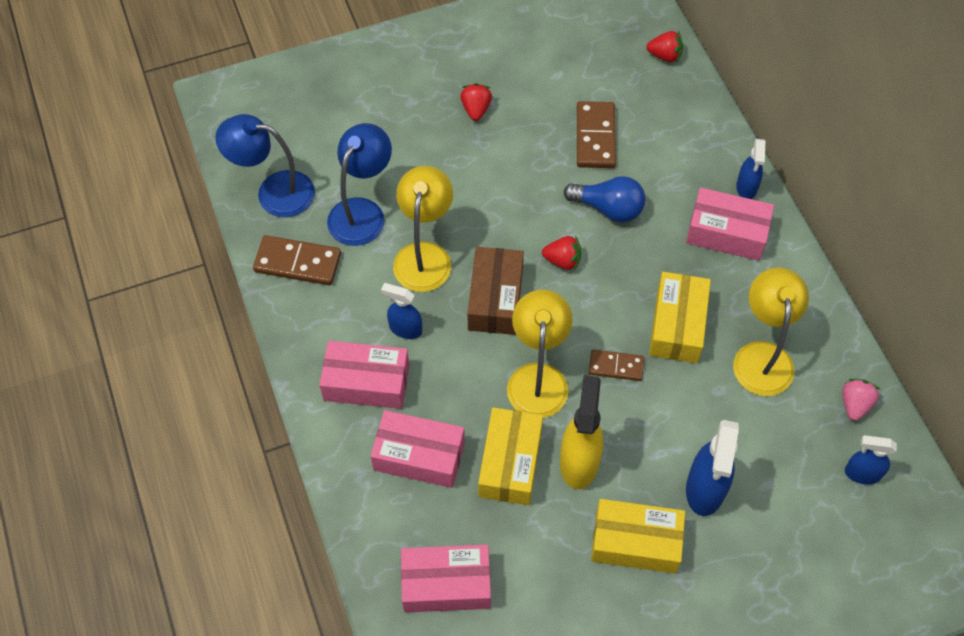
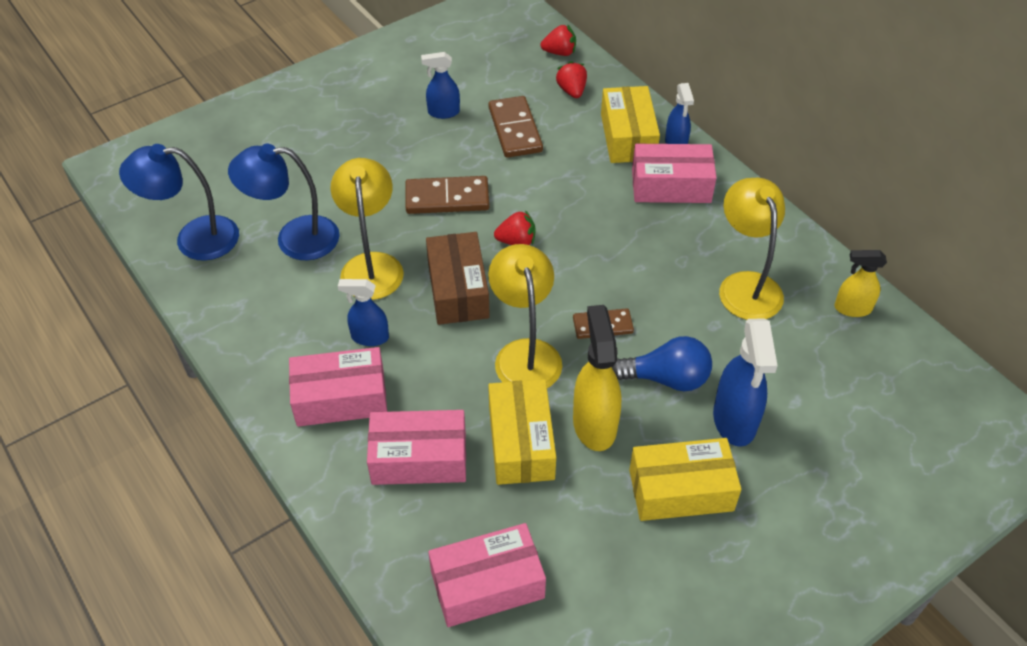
camera: 15 degrees left, 10 degrees down
brown domino [253,235,341,285] -> brown domino moved to [405,176,489,214]
blue lamp [327,123,392,246] -> blue lamp turned 105 degrees counterclockwise [228,144,340,260]
red strawberry [460,83,492,121] -> red strawberry moved to [556,61,587,98]
blue light bulb [564,176,645,222] -> blue light bulb moved to [612,336,712,391]
yellow box [649,272,711,363] -> yellow box moved to [601,86,660,163]
pink strawberry [842,379,881,421] -> yellow spray bottle [835,250,887,317]
blue spray bottle [845,435,897,485] -> blue spray bottle moved to [421,52,460,119]

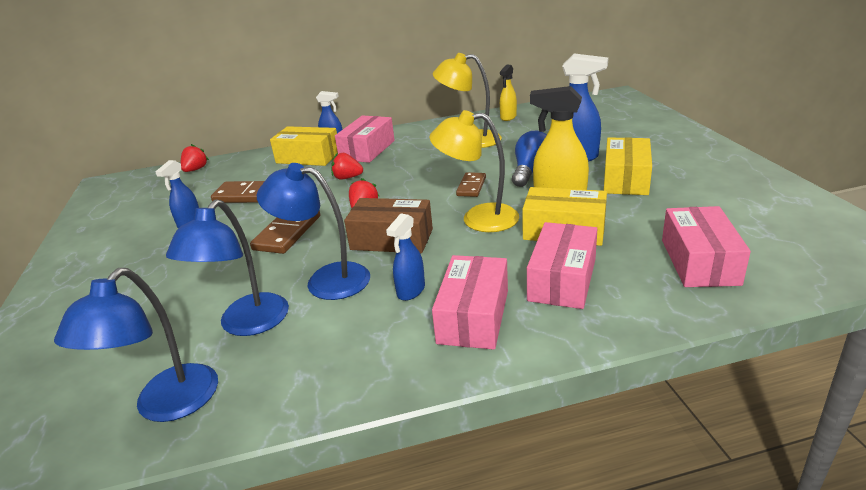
camera: 65 degrees left, 20 degrees down
yellow lamp [330,158,404,300] -> blue lamp [257,163,370,300]
red strawberry [556,61,587,98] -> red strawberry moved to [331,152,363,179]

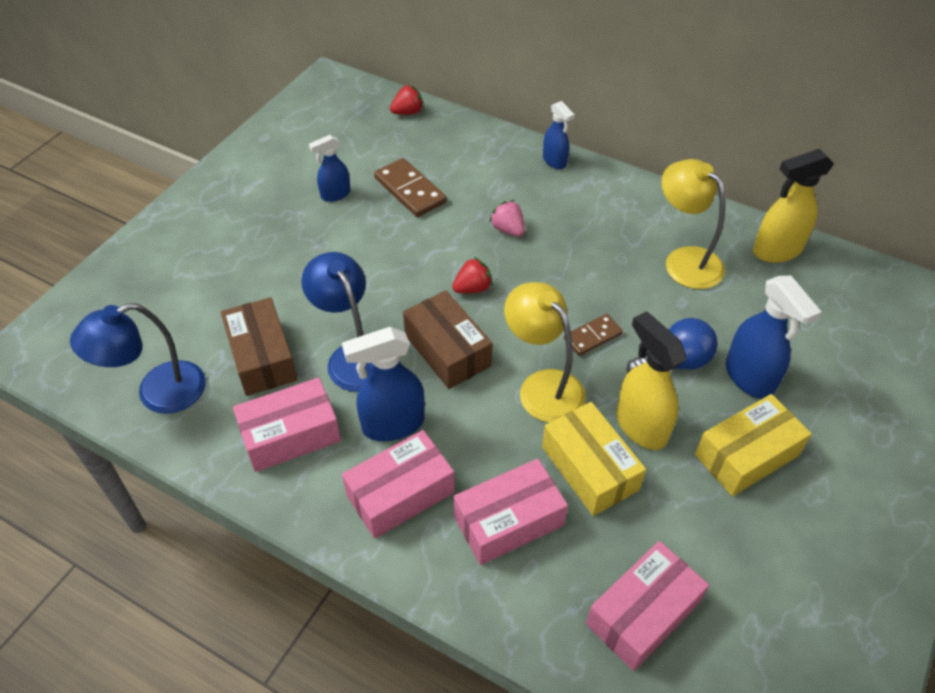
camera: 40 degrees right, 20 degrees up
blue lamp [166,200,289,336] -> brown box [221,297,298,396]
brown domino [250,210,320,254] -> none
yellow box [270,126,338,166] -> none
red strawberry [331,152,363,179] -> pink strawberry [489,200,525,237]
pink box [335,115,395,163] -> pink box moved to [233,377,341,472]
blue spray bottle [386,213,425,301] -> blue spray bottle [342,327,425,441], size x1.64
yellow spray bottle [500,65,517,121] -> yellow spray bottle [753,149,834,263], size x1.64

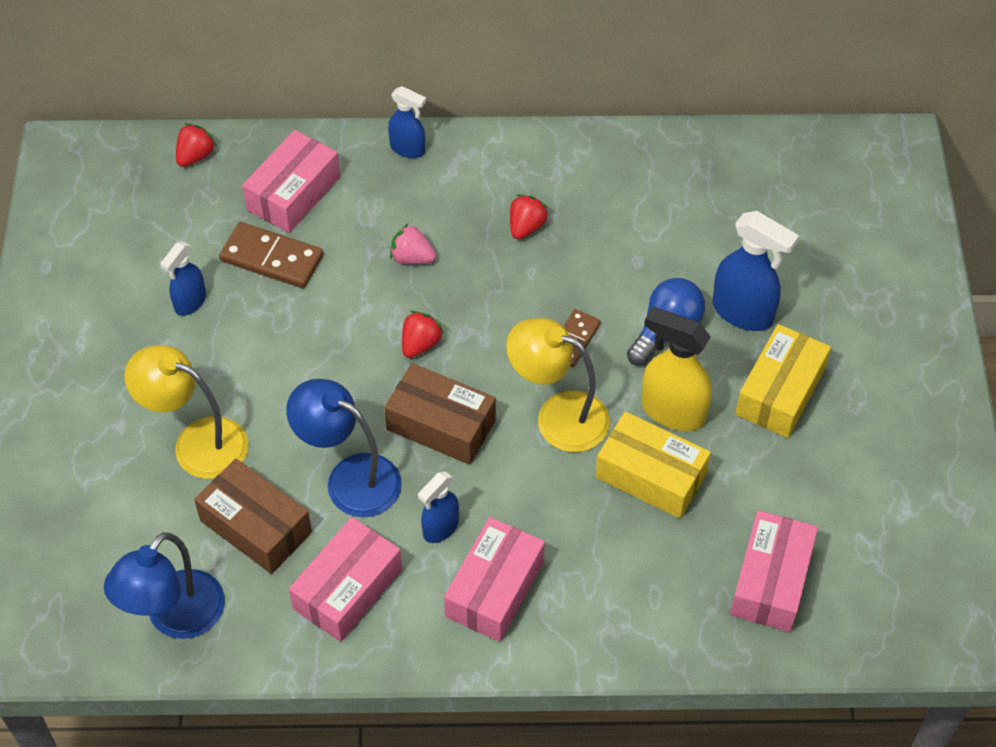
camera: 30 degrees left, 5 degrees up
blue spray bottle [342,327,425,441] -> blue spray bottle [418,471,459,543], size x0.61
pink box [454,459,568,565] -> pink box moved to [242,130,340,233]
yellow lamp [661,159,725,289] -> yellow lamp moved to [124,345,249,479]
yellow spray bottle [753,149,834,263] -> none
none -> red strawberry [510,194,549,240]

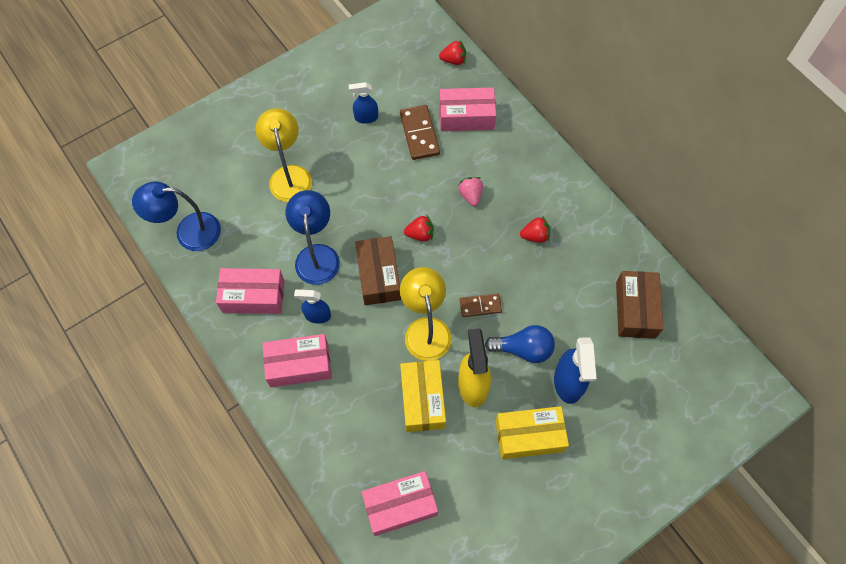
camera: 55 degrees right, 10 degrees up
brown box [194,458,312,574] -> brown box moved to [616,271,663,339]
blue spray bottle [388,86,426,158] -> none

